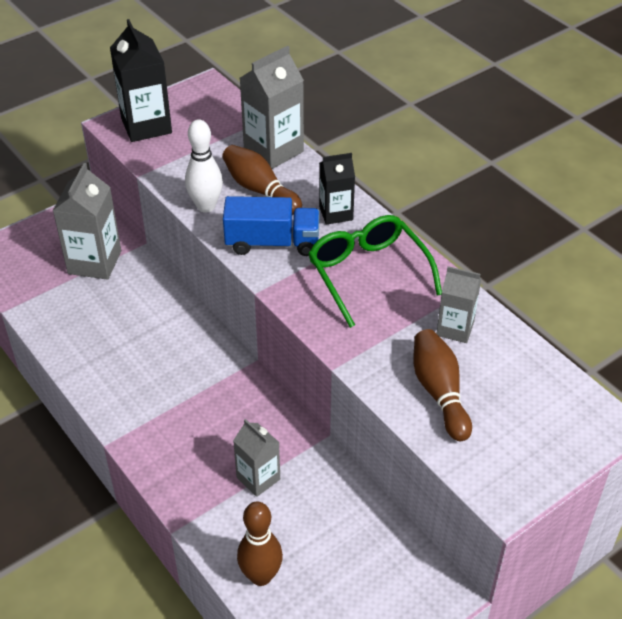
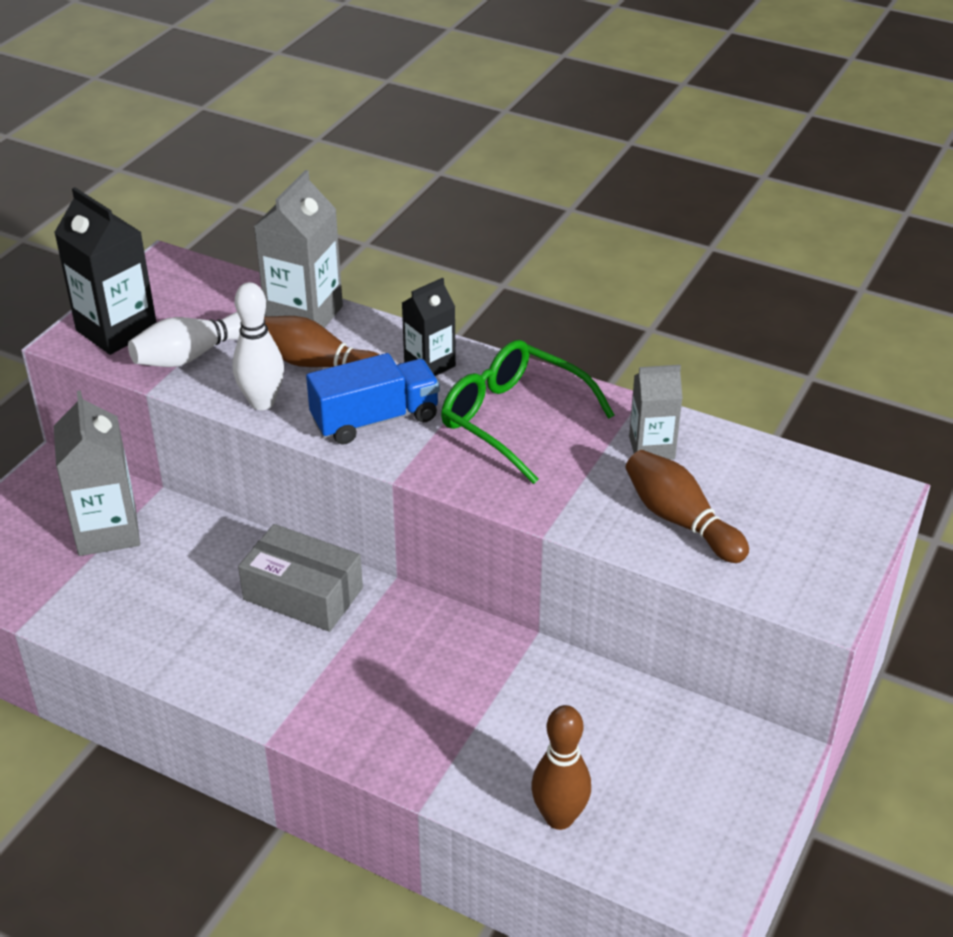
camera: 25 degrees left, 5 degrees down
grey carton [233,419,280,497] -> none
none -> white bowling pin [128,312,241,367]
none -> grey box [238,524,363,632]

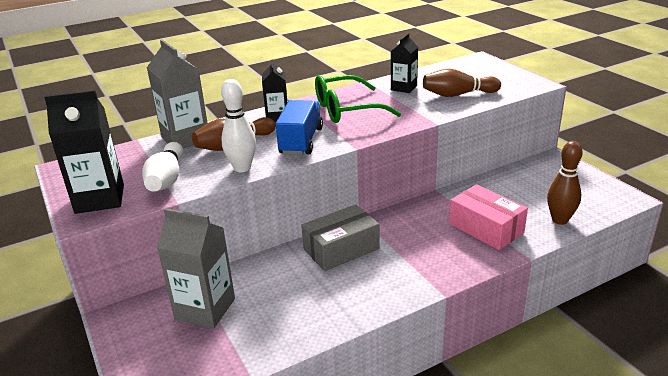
camera: 55 degrees left, 10 degrees down
grey carton [629,365,683,460] -> black carton [391,33,418,93]
none -> pink box [449,184,528,250]

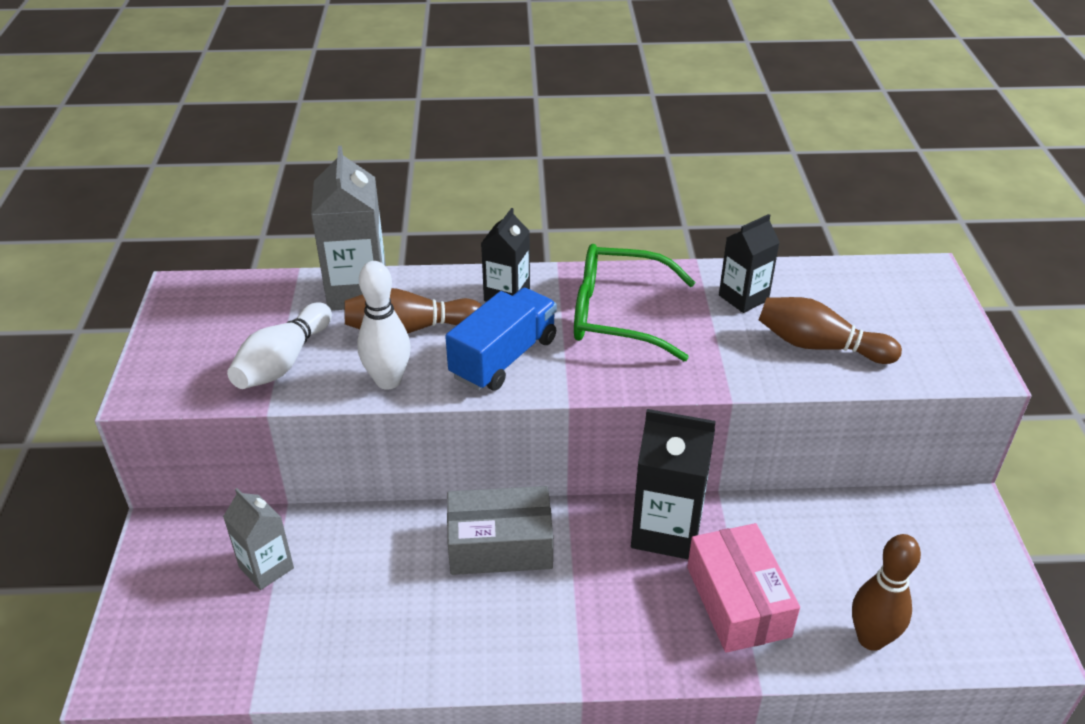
camera: 25 degrees right, 10 degrees up
black carton [44,90,124,214] -> black carton moved to [631,409,716,559]
grey carton [157,208,235,328] -> grey carton [223,488,294,590], size x0.62

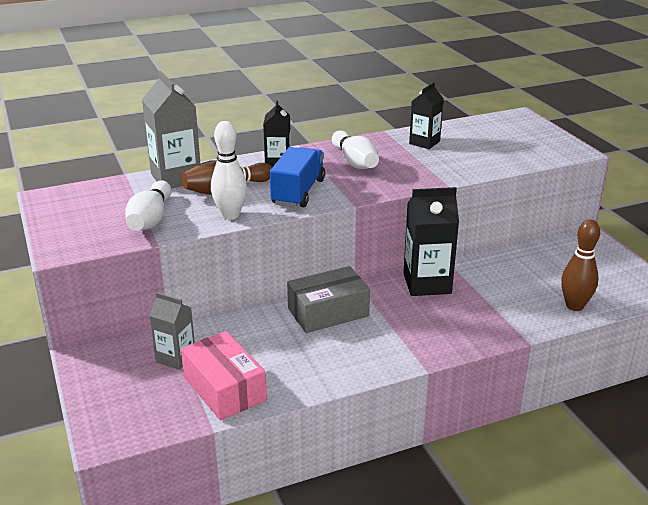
camera: 20 degrees left, 10 degrees down
green glasses [574,244,695,361] -> white bowling pin [332,130,379,169]
pink box [687,523,800,653] -> pink box moved to [181,331,267,421]
brown bowling pin [759,297,902,364] -> none

